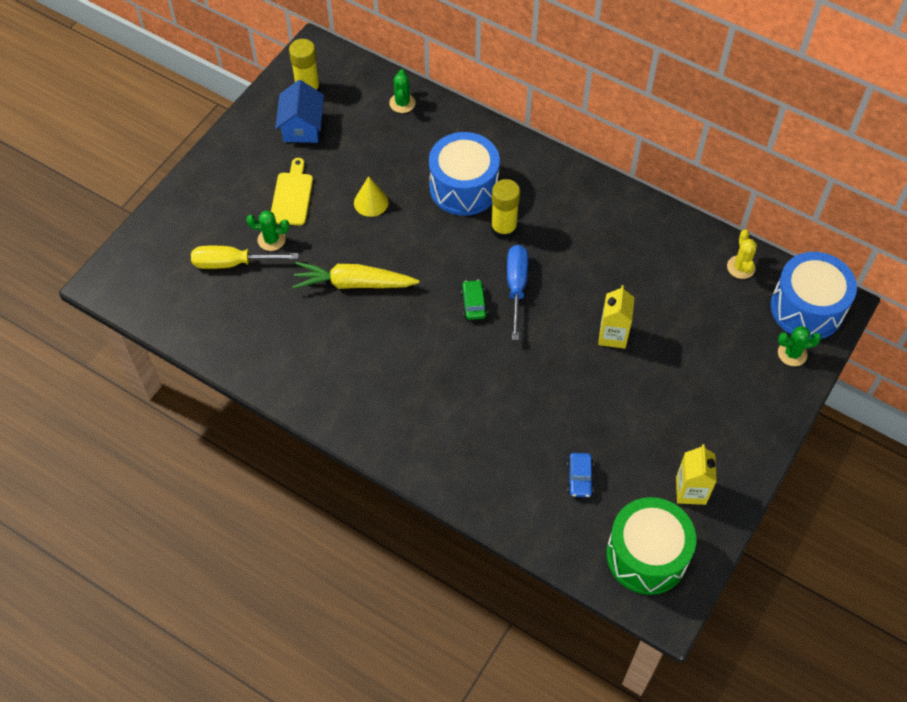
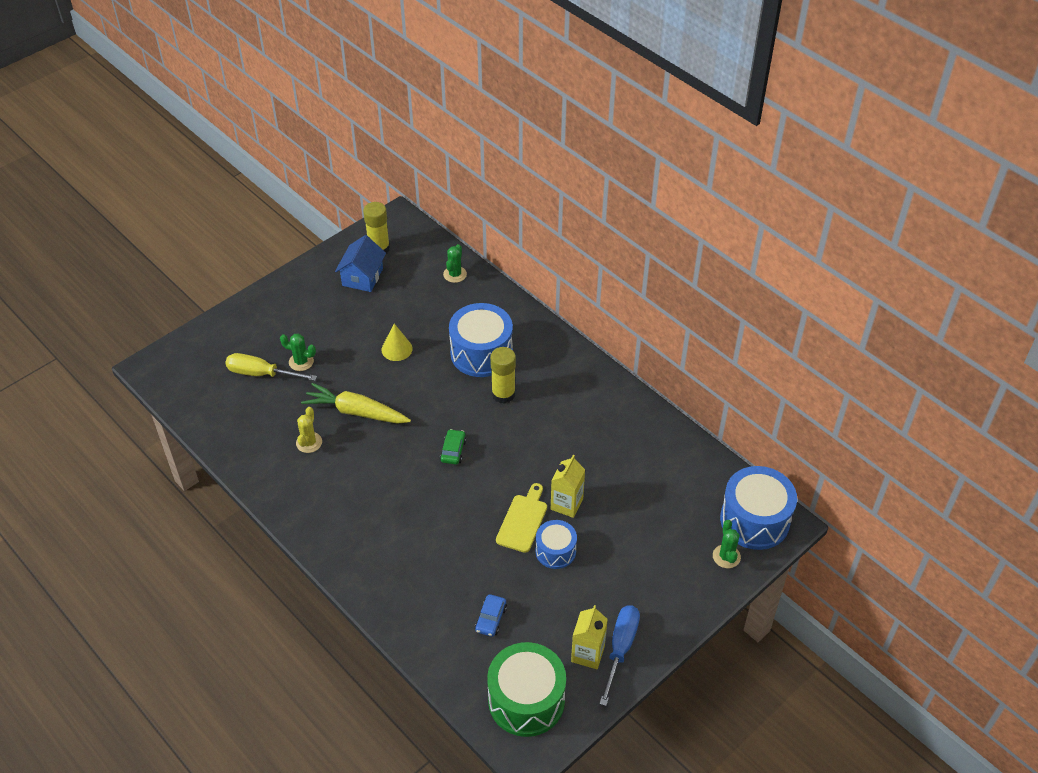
camera: 15 degrees right, 10 degrees down
yellow cutting board [271,158,313,226] -> yellow cutting board moved to [496,483,547,553]
blue screwdriver [507,245,528,340] -> blue screwdriver moved to [599,605,640,706]
yellow cactus [727,229,757,279] -> yellow cactus moved to [296,407,322,453]
green cactus [778,326,821,366] -> green cactus turned 75 degrees clockwise [713,520,741,568]
none -> blue drum [536,520,577,569]

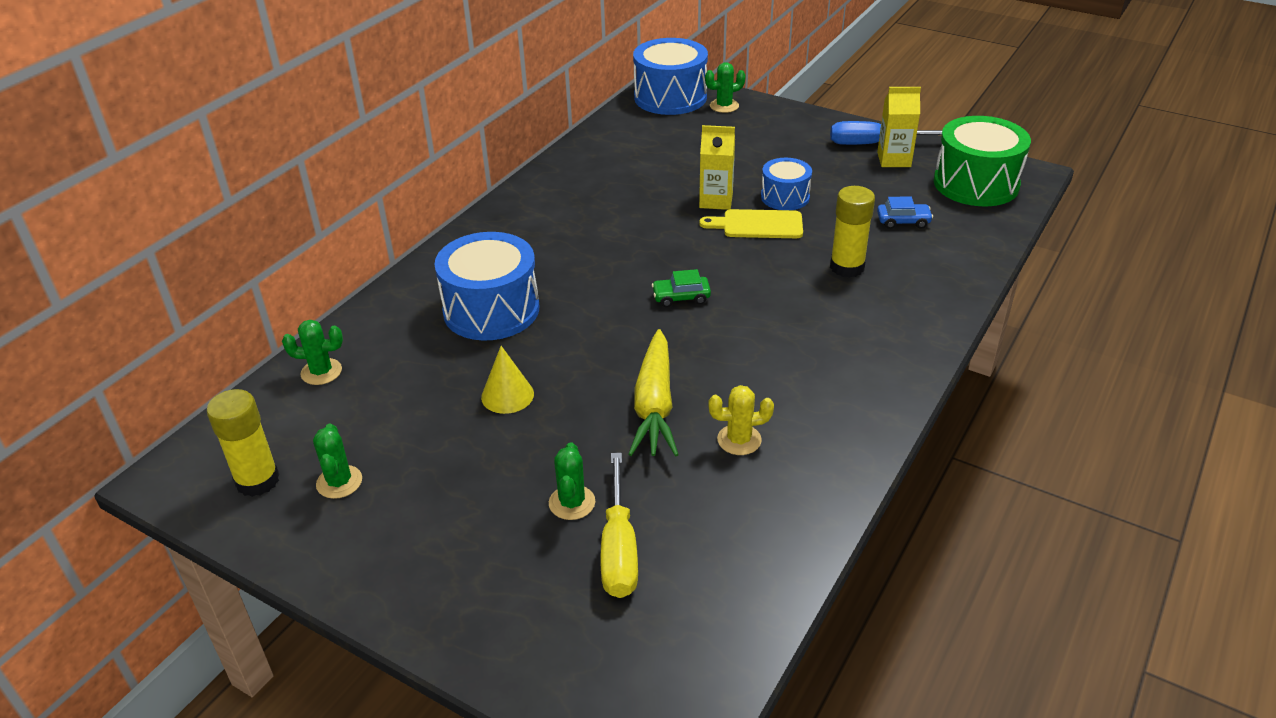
camera: 105 degrees left, 10 degrees down
blue house [335,235,386,292] -> green cactus [313,424,362,499]
yellow glue stick [490,347,516,404] -> yellow glue stick moved to [830,186,875,278]

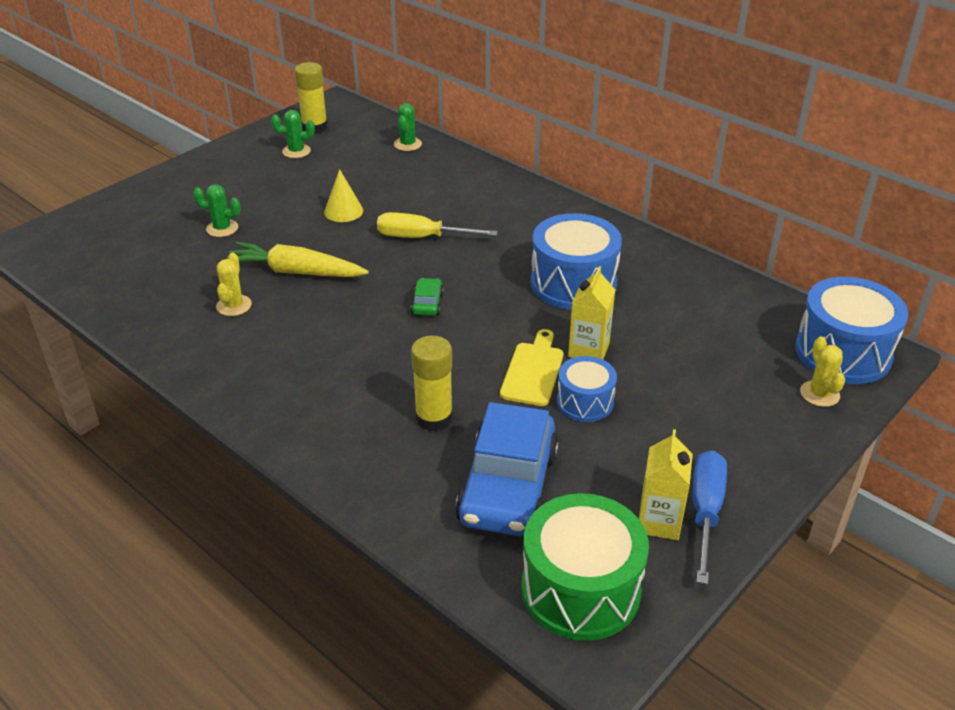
camera: 100 degrees right, 0 degrees up
blue drum [435,232,539,341] -> blue drum moved to [531,213,622,310]
yellow screwdriver [601,453,638,598] -> yellow screwdriver moved to [377,212,498,238]
green cactus [705,62,746,113] -> yellow cactus [800,336,845,407]
blue car [877,197,933,229] -> blue car [455,402,559,536], size x2.37

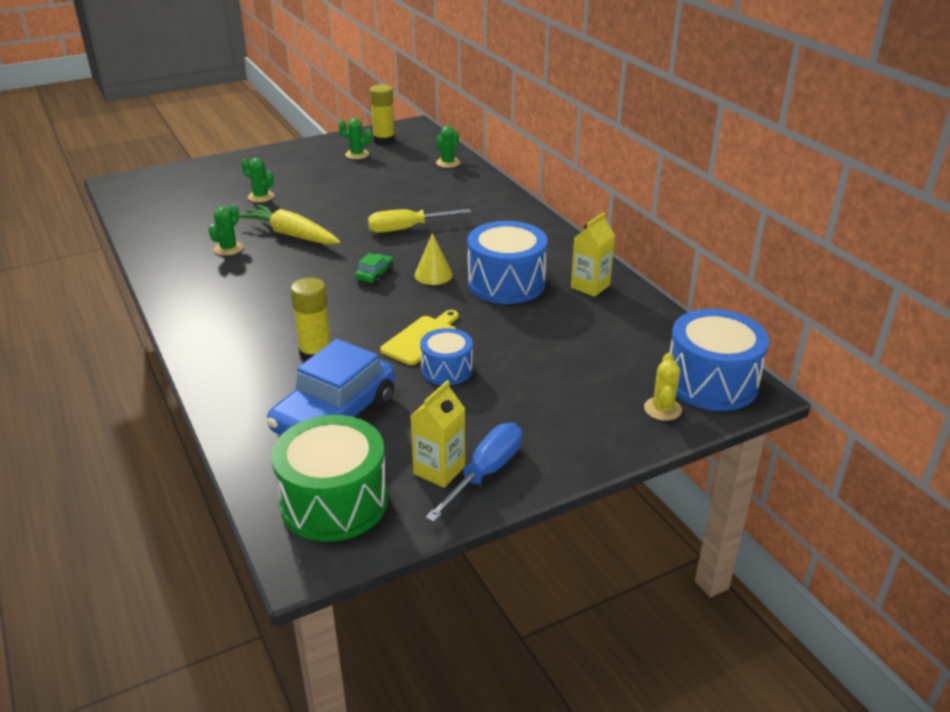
camera: 20 degrees right, 5 degrees down
yellow cactus [216,253,252,316] -> green cactus [208,204,243,255]
yellow cone [324,169,363,222] -> yellow cone moved to [414,233,453,285]
yellow screwdriver [377,212,498,238] -> yellow screwdriver turned 45 degrees counterclockwise [368,209,471,233]
yellow carton [568,266,615,359] -> yellow carton moved to [571,212,615,297]

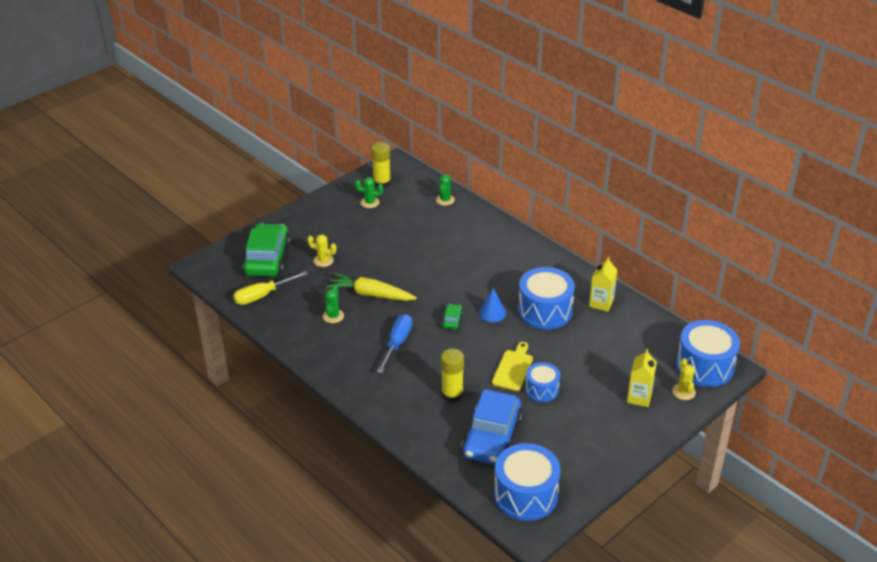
camera: 15 degrees left, 5 degrees up
green cactus [241,158,274,202] -> yellow cactus [307,235,337,267]
green drum [272,415,388,542] -> blue drum [494,443,561,521]
yellow screwdriver [368,209,471,233] -> yellow screwdriver moved to [233,271,308,305]
yellow carton [410,380,465,488] -> yellow carton moved to [627,349,657,407]
yellow cone [414,233,453,285] -> blue cone [479,288,506,322]
blue screwdriver [425,423,522,522] -> blue screwdriver moved to [377,314,412,373]
none -> green car [242,223,291,277]

